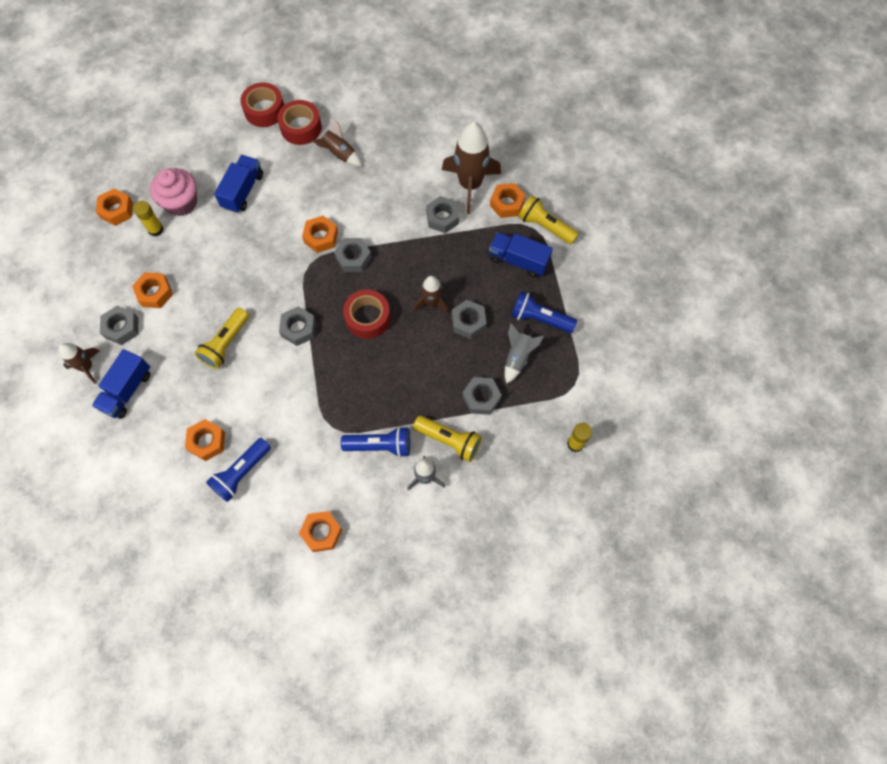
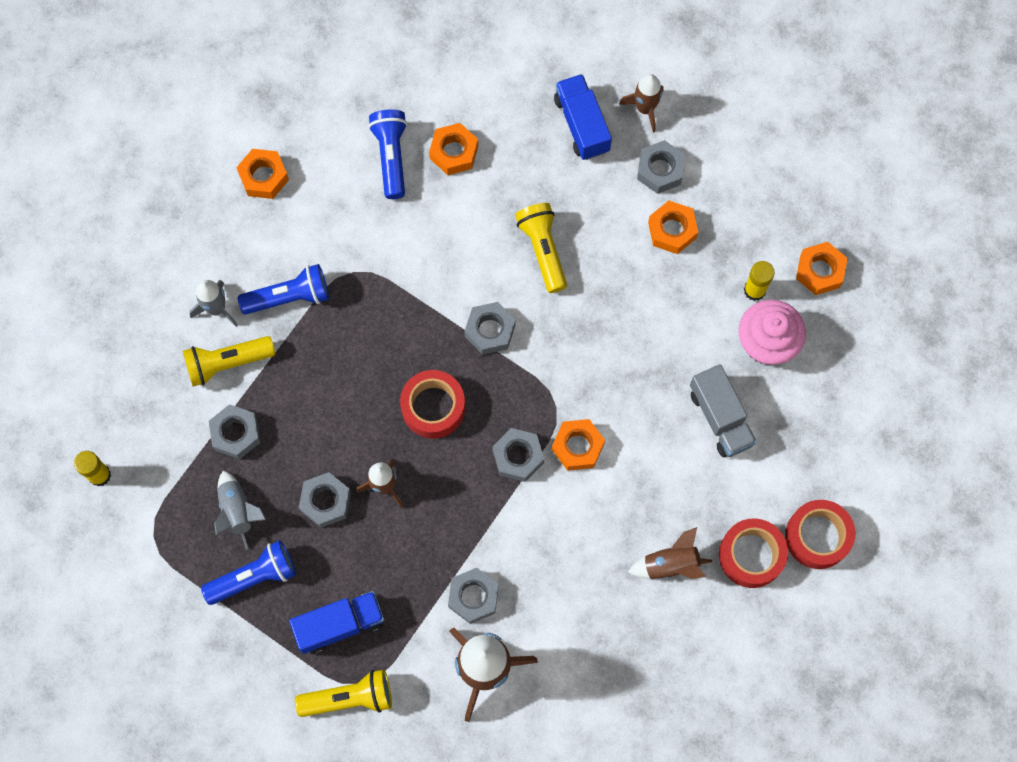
camera: 135 degrees right, 5 degrees up
blue truck [214,155,263,213] -> grey truck [690,364,757,457]
blue flashlight [341,426,410,458] -> blue flashlight turned 150 degrees counterclockwise [238,264,329,315]
orange nut [490,183,526,218] -> none

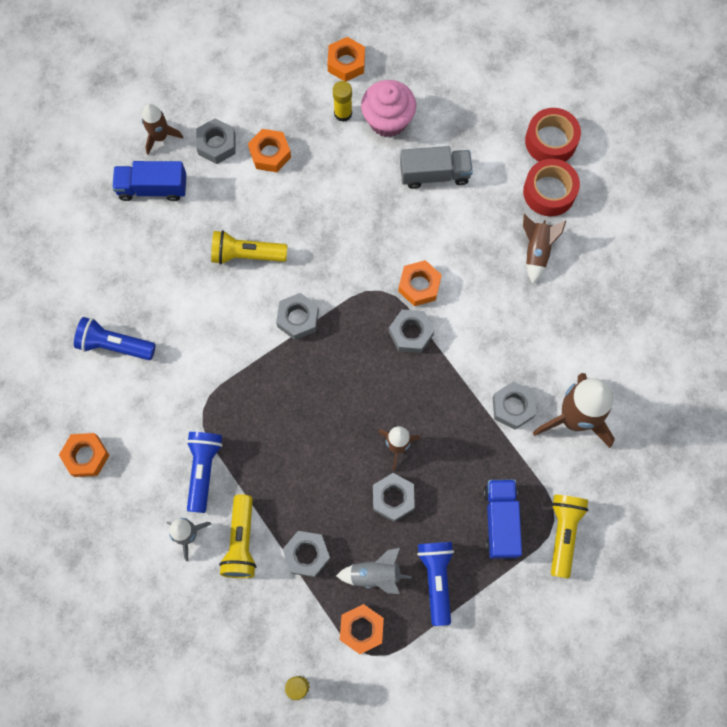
camera: 70 degrees left, 0 degrees up
red tape [400,370,465,439] -> none
orange nut [429,123,478,175] -> orange nut moved to [340,604,384,654]

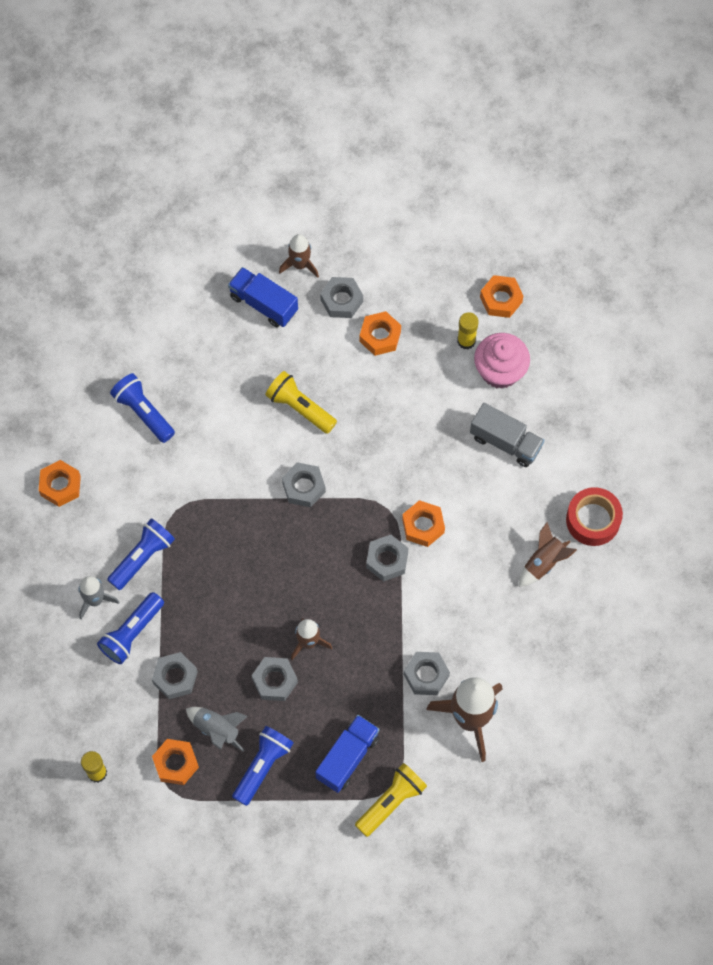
camera: 35 degrees right, 5 degrees down
yellow flashlight [219,494,257,578] -> blue flashlight [97,592,164,664]
red tape [525,108,581,162] -> none

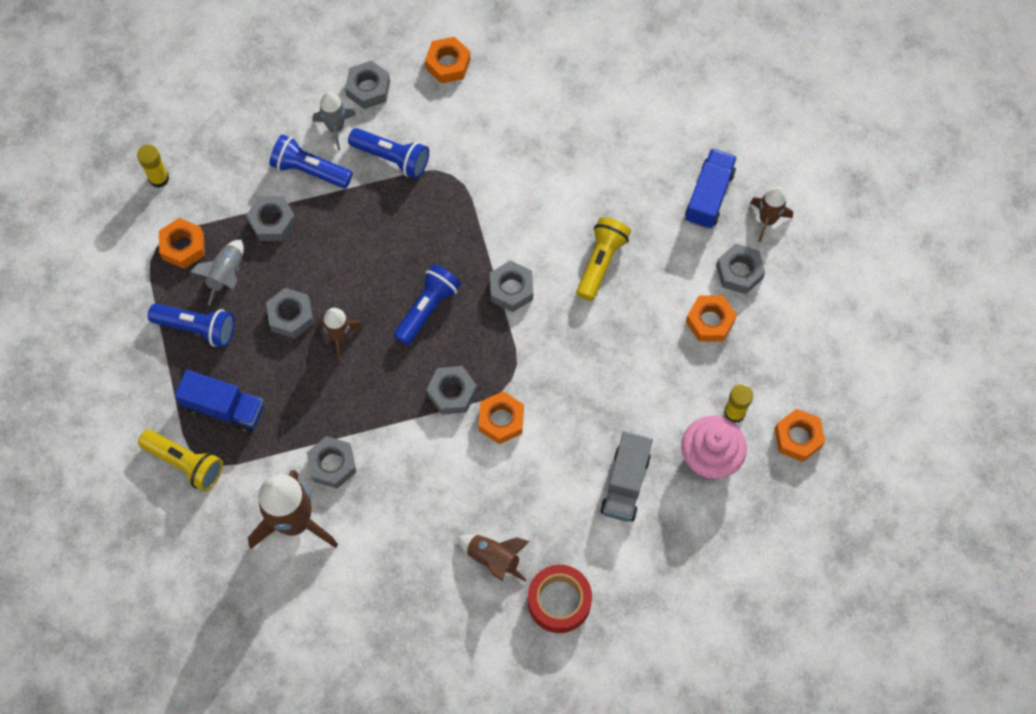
camera: 75 degrees right, 0 degrees up
blue flashlight [110,373,175,443] -> blue flashlight moved to [394,264,461,346]
none -> grey nut [345,61,390,109]

